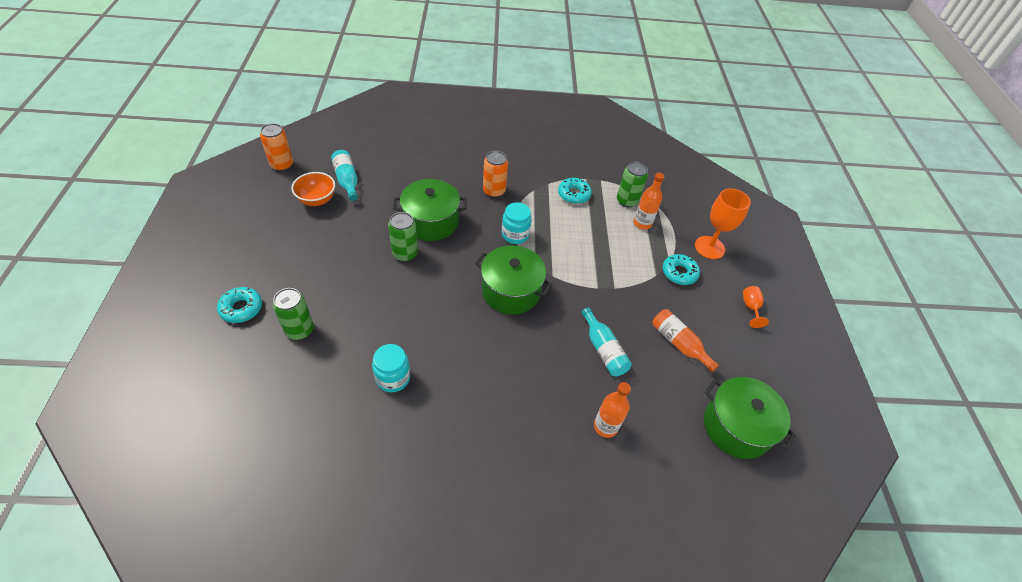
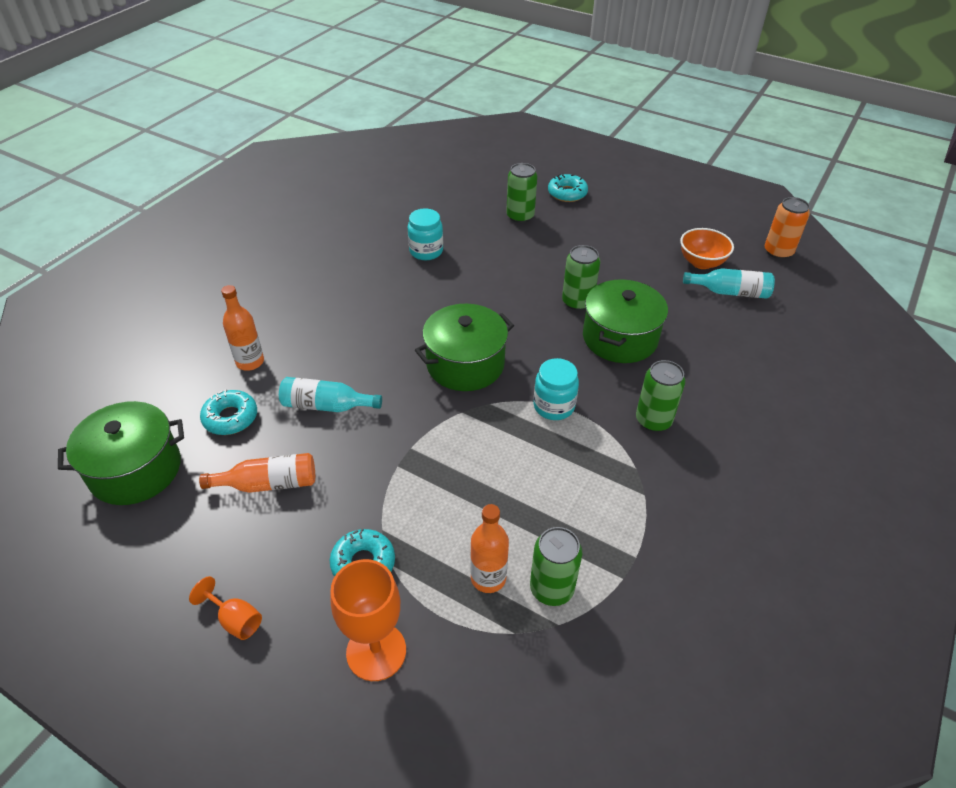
camera: 125 degrees right, 5 degrees down
orange can [483,151,508,198] -> green can [636,360,685,432]
turquoise donut [558,178,592,204] -> turquoise donut moved to [200,389,257,435]

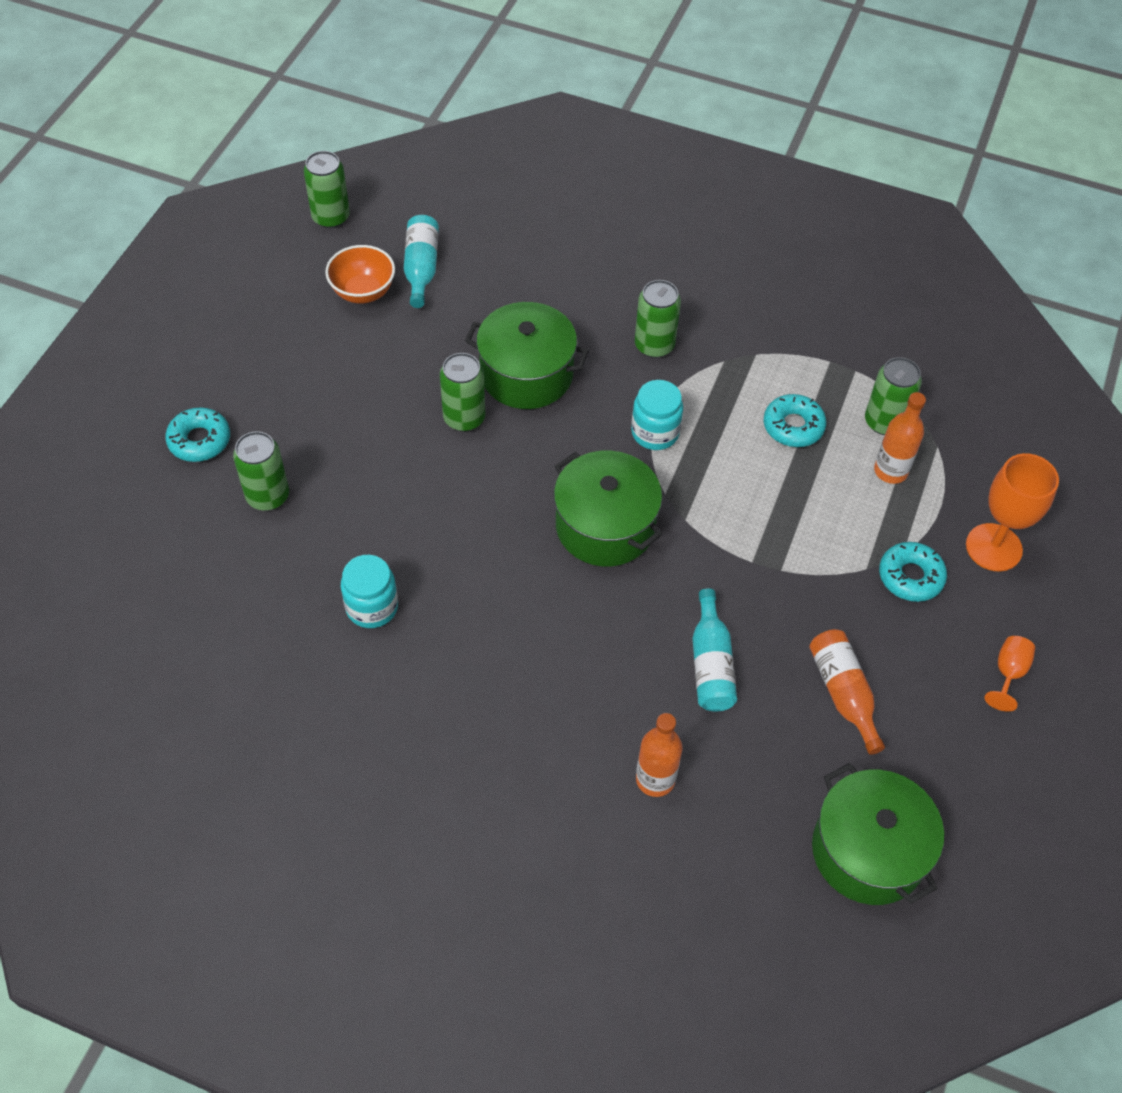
camera: 100 degrees left, 10 degrees up
turquoise donut [200,389,257,435] -> turquoise donut moved to [764,394,826,447]
orange can [765,197,810,259] -> green can [304,151,350,228]

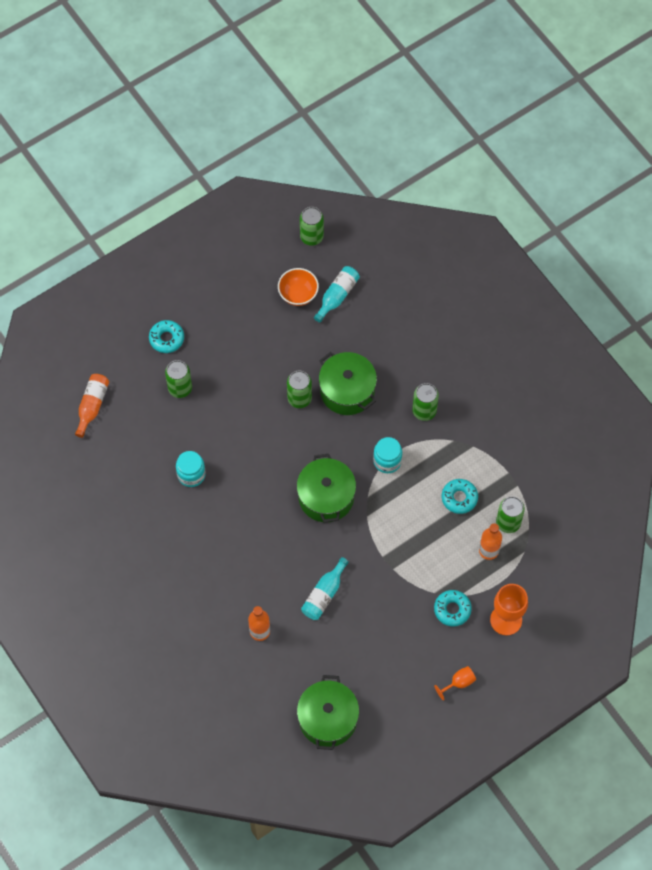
camera: 35 degrees right, 10 degrees up
orange bottle [809,629,885,755] -> orange bottle moved to [75,374,109,438]

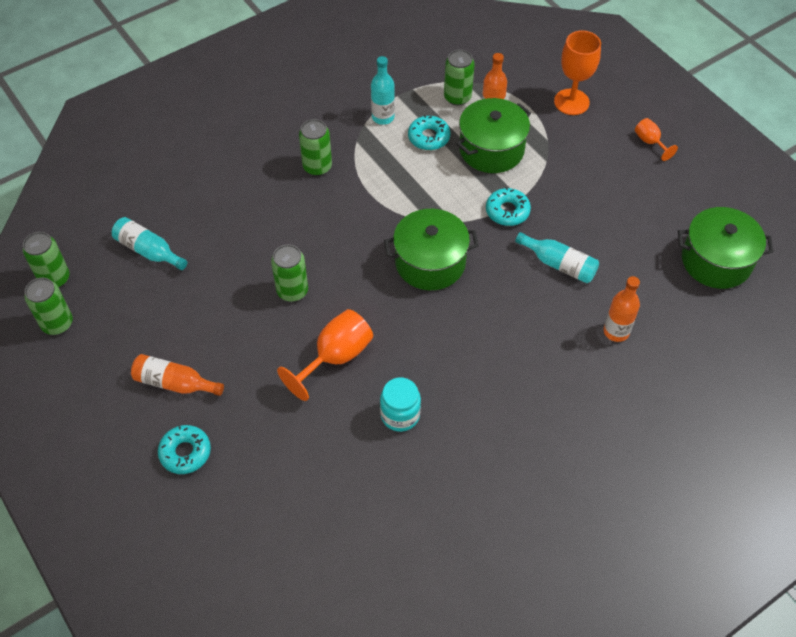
camera: 90 degrees left, 10 degrees down
orange bottle [75,374,109,438] -> orange bottle moved to [131,354,224,396]
green can [165,360,192,398] -> green can moved to [24,278,73,335]
orange bowl [278,268,319,306] -> none
green pot [319,352,377,415] -> green pot moved to [456,98,531,173]
turquoise jar [373,437,402,473] -> none
turquoise donut [434,590,472,626] -> turquoise donut moved to [486,187,531,226]
none -> orange goblet [277,309,373,401]
none -> turquoise bottle [371,56,395,125]

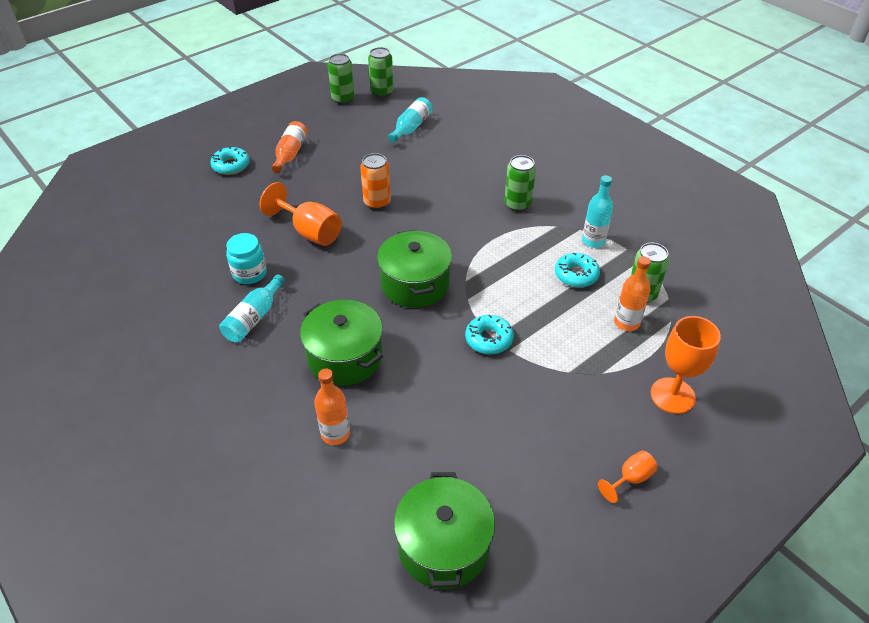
camera: 85 degrees right, 10 degrees down
green can [271,244,308,302] -> orange can [360,153,391,209]
green pot [456,98,531,173] -> green pot moved to [300,300,383,386]
turquoise bottle [515,232,599,283] -> turquoise bottle moved to [219,274,285,342]

